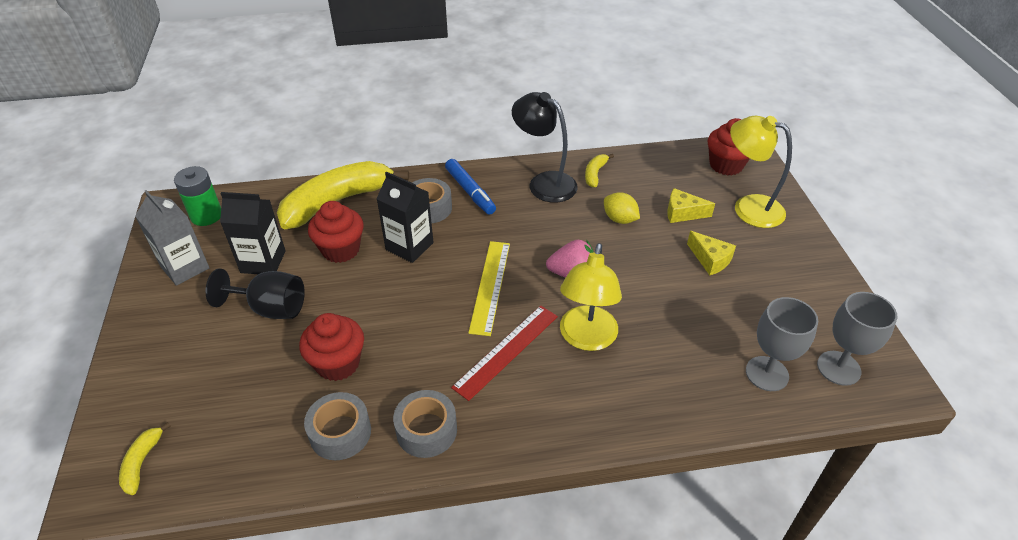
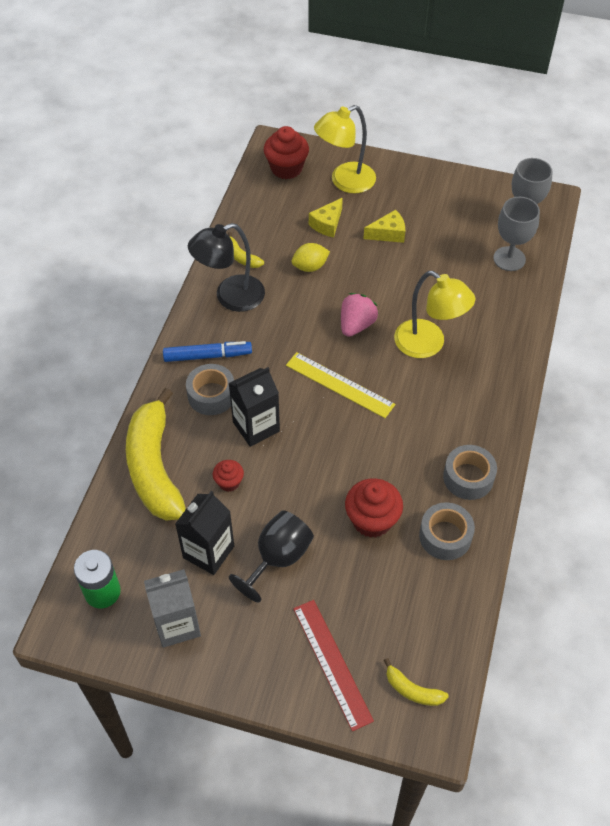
camera: 65 degrees left, 10 degrees up
red cupcake [308,201,364,263] -> red cupcake [213,460,244,492], size x0.56
red ruler [451,306,558,401] -> red ruler moved to [293,600,374,731]

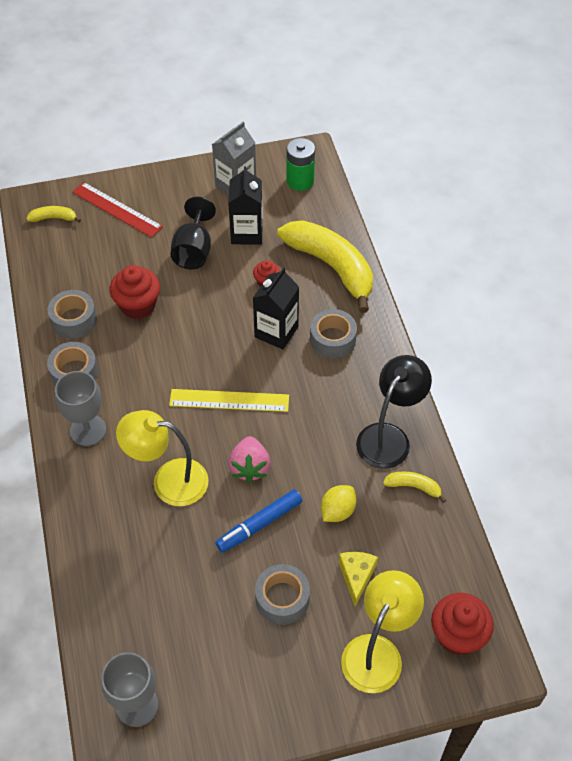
camera: 150 degrees right, 0 degrees up
blue marker [163,341,252,362] -> blue marker moved to [215,489,302,553]
yellow cheese [363,210,405,243] -> grey tape [255,564,310,625]
grey goblet [493,197,540,271] -> grey goblet moved to [55,371,106,446]

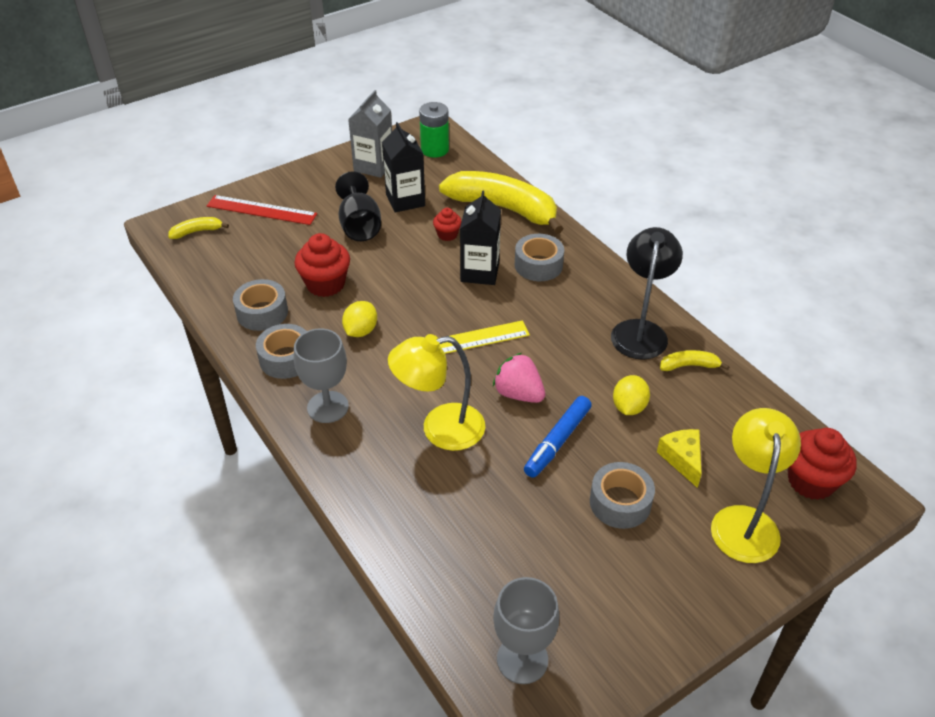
camera: 20 degrees left, 10 degrees down
pink strawberry [228,436,270,483] -> pink strawberry turned 150 degrees clockwise [493,353,545,403]
none -> yellow lemon [342,301,377,337]

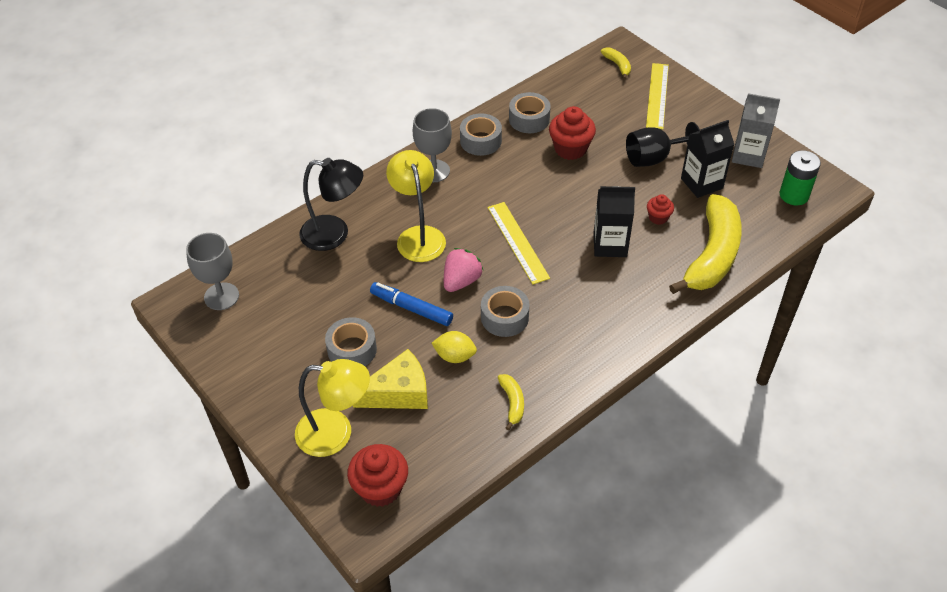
camera: 85 degrees right, 5 degrees up
red ruler [207,195,317,225] -> yellow ruler [646,63,669,129]
yellow lemon [342,301,377,337] -> none
grey tape [515,234,564,281] -> grey tape moved to [481,286,529,337]
black lamp [611,227,683,360] -> black lamp moved to [299,158,363,251]
yellow cheese [657,429,702,488] -> yellow cheese [353,349,428,409], size x1.54

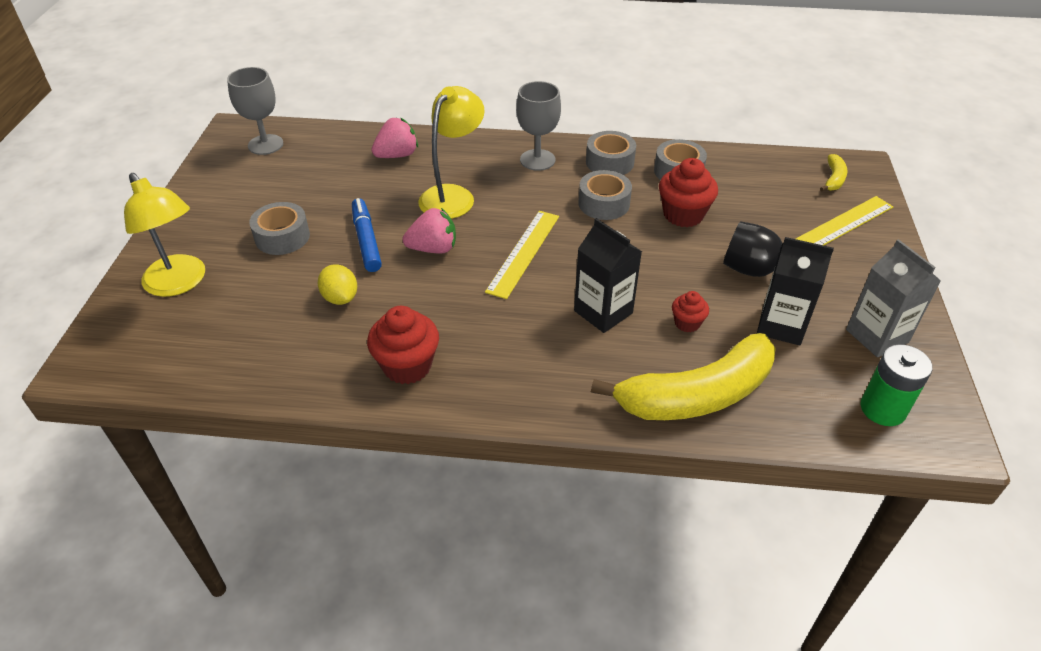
camera: 45 degrees right, 5 degrees down
black lamp [299,158,363,251] -> pink strawberry [371,118,418,158]
red cupcake [347,444,408,507] -> red cupcake moved to [367,306,439,384]
yellow cheese [353,349,428,409] -> none
grey tape [481,286,529,337] -> grey tape moved to [578,170,632,220]
yellow banana [498,374,524,430] -> none

